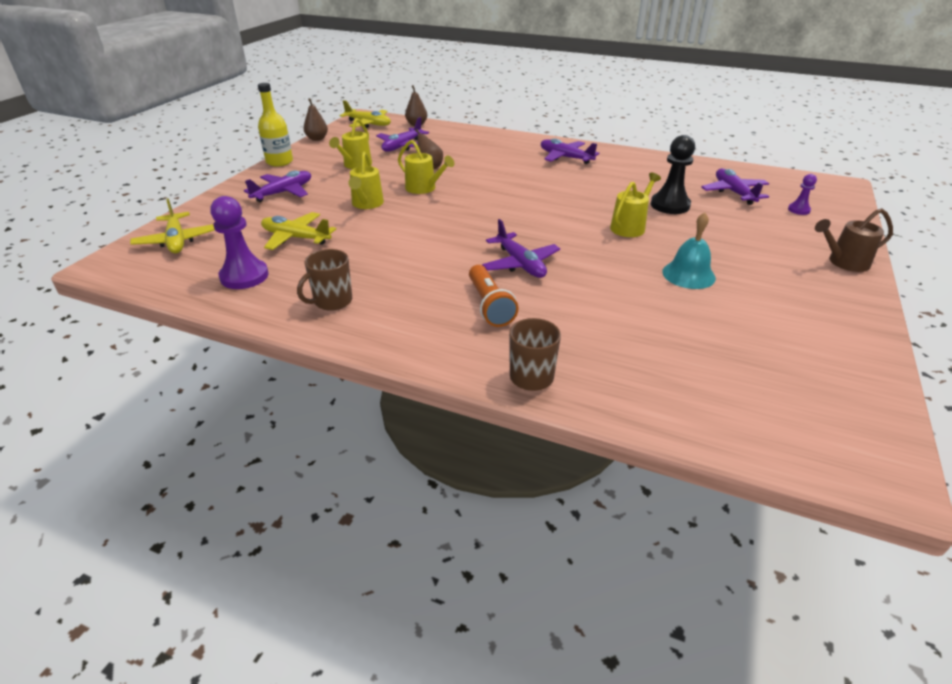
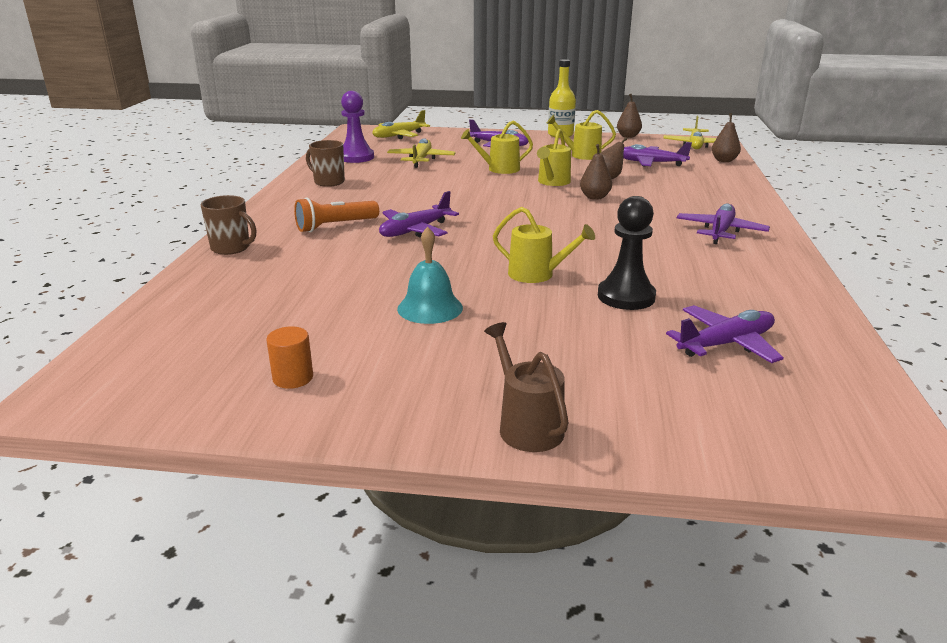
camera: 75 degrees right, 10 degrees down
purple pawn [788,174,817,215] -> none
none -> orange cylinder [266,326,313,389]
none -> brown pear [580,144,612,200]

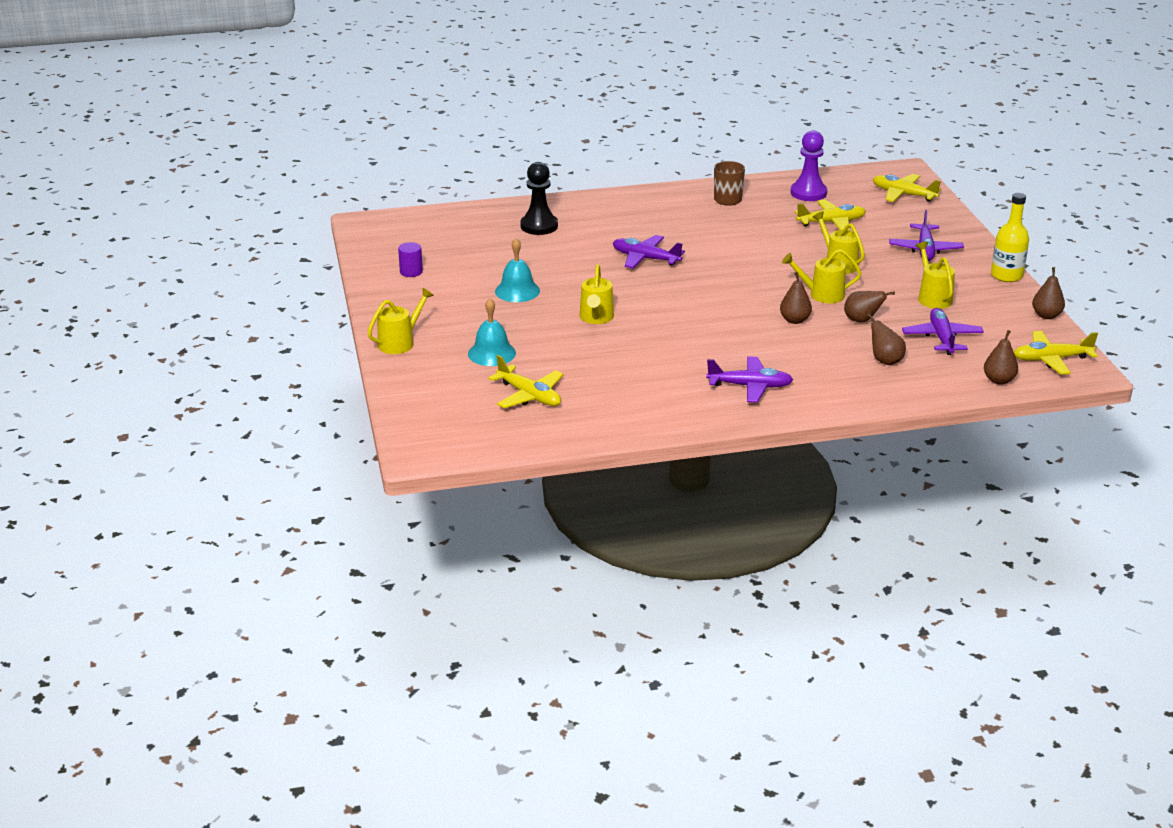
camera: 70 degrees right, 5 degrees up
brown mug [200,195,256,255] -> none
orange cylinder [266,326,313,389] -> purple cylinder [398,242,423,277]
orange flashlight [294,198,379,232] -> none
brown watering can [484,322,569,452] -> yellow watering can [368,288,434,354]
black pawn [598,196,656,310] -> black pawn moved to [520,162,558,235]
purple plane [666,305,784,363] -> yellow plane [488,355,564,408]
none -> turquoise bell [468,298,516,366]
none -> brown pear [867,313,906,365]

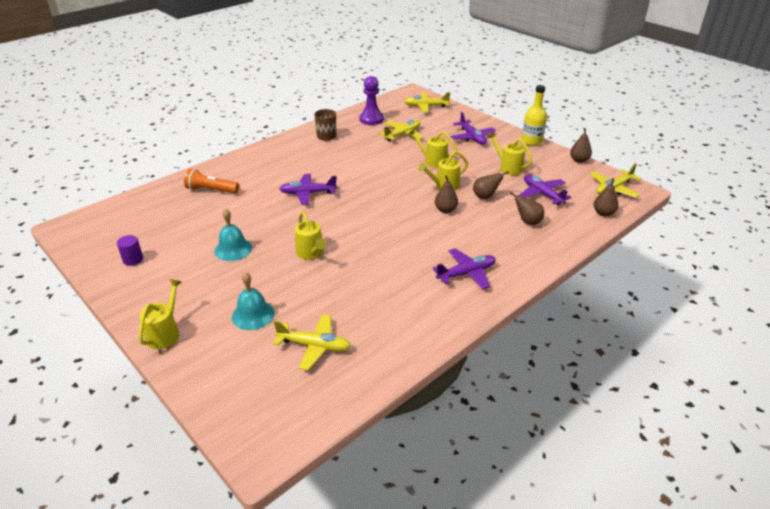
camera: 30 degrees left, 5 degrees up
black pawn [520,162,558,235] -> orange flashlight [184,169,239,193]

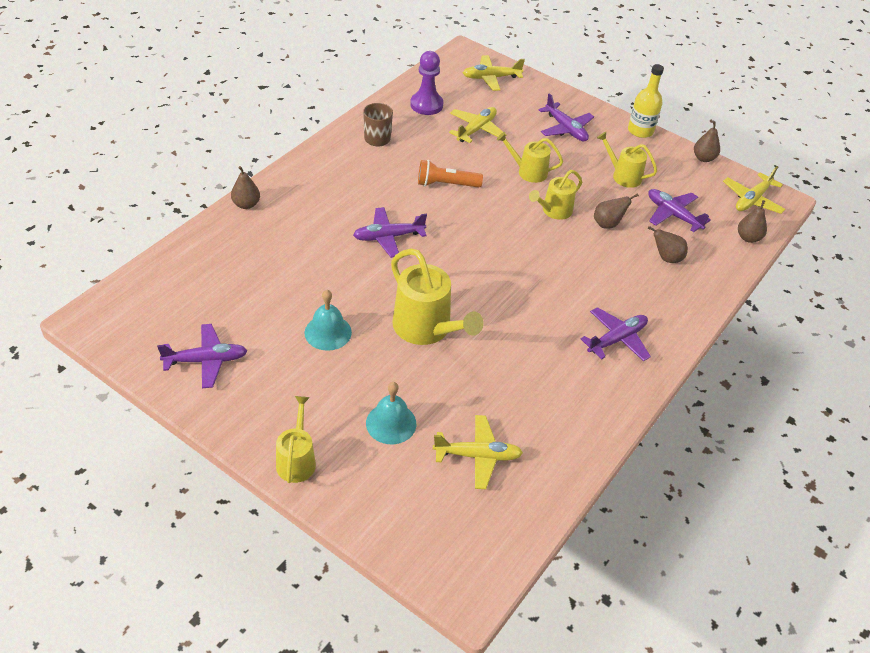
camera: 15 degrees left, 10 degrees up
purple cylinder [117,235,143,266] -> purple plane [157,324,247,388]
orange flashlight [184,169,239,193] -> orange flashlight moved to [418,160,483,187]
yellow watering can [295,212,326,260] -> yellow watering can [391,249,484,345], size x1.67
brown pear [435,176,458,213] -> brown pear moved to [231,166,260,209]

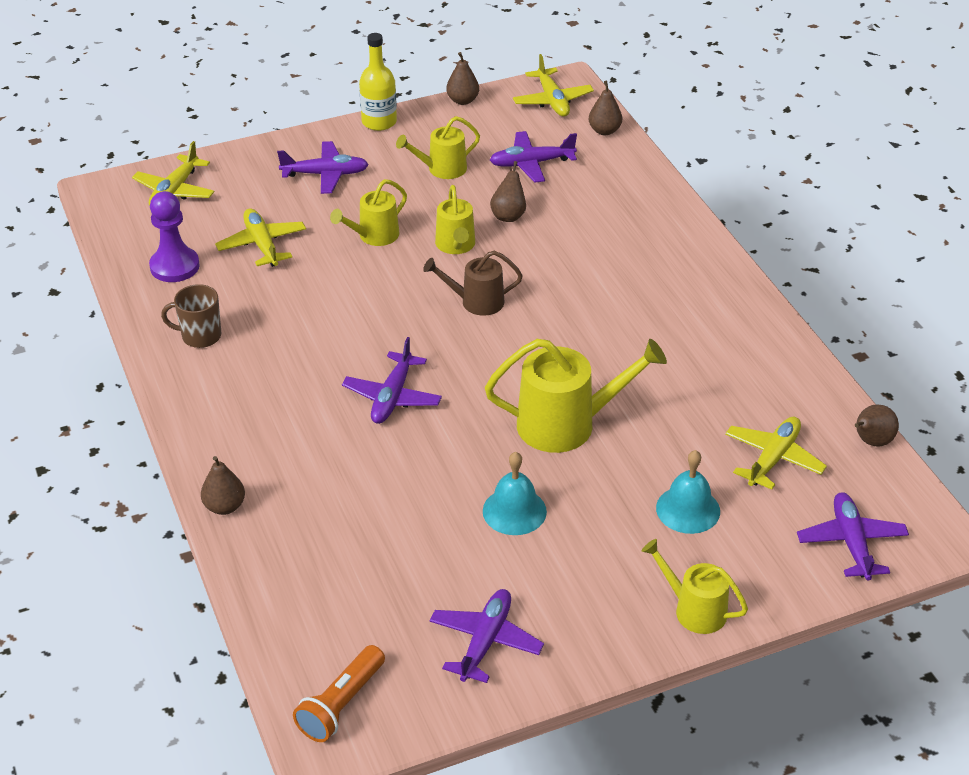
camera: 55 degrees left, 5 degrees down
orange flashlight [418,160,483,187] -> orange flashlight moved to [293,645,385,742]
purple plane [581,307,651,361] -> purple plane moved to [797,492,909,581]
brown pear [648,226,688,263] -> brown pear moved to [855,404,899,447]
none -> brown watering can [423,251,523,316]

